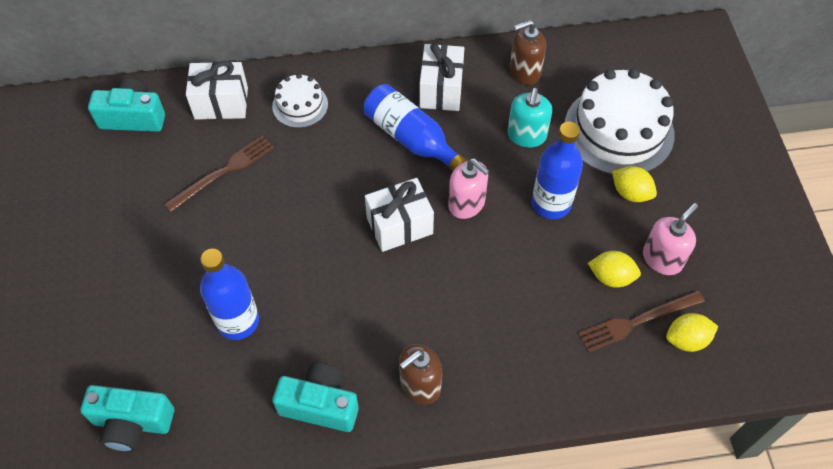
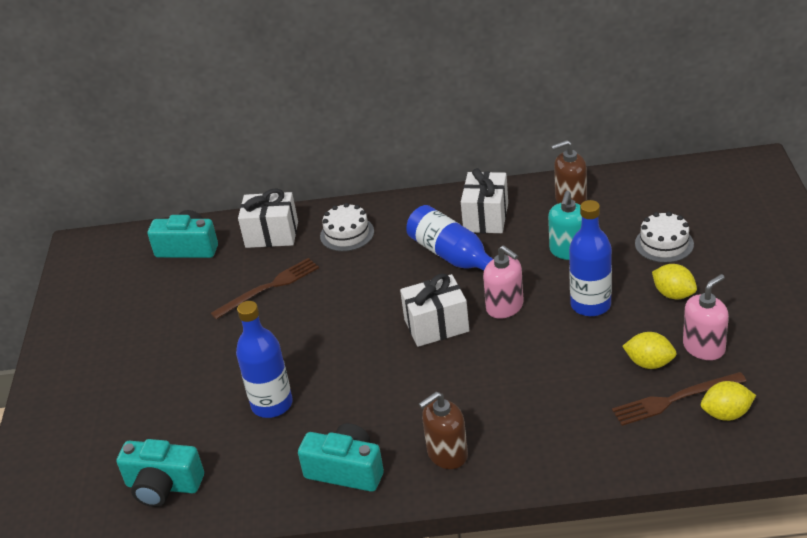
camera: 10 degrees right, 20 degrees down
white cake [565,68,675,175] -> white cake [635,211,694,263], size x0.52

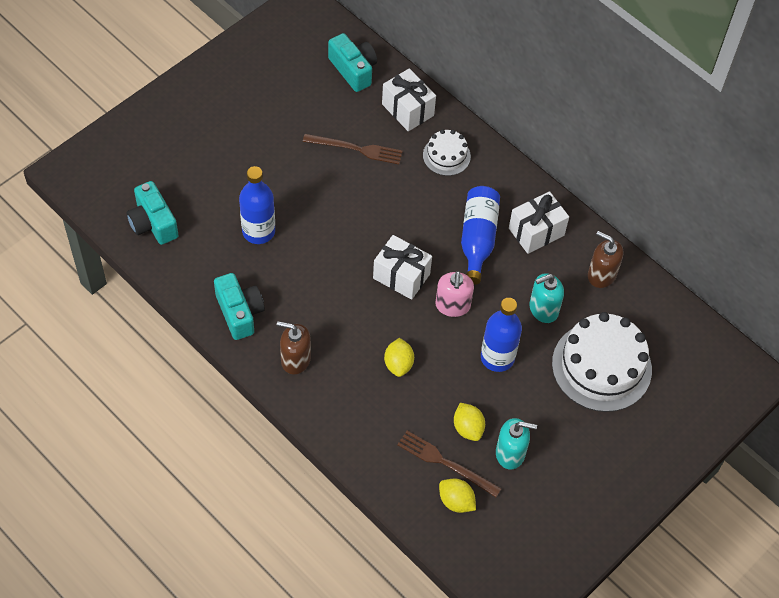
camera: 40 degrees right, 20 degrees up
white cake [635,211,694,263] -> white cake [552,312,652,412], size x1.93
yellow lemon [652,264,697,299] -> yellow lemon moved to [384,338,414,377]
pink soap dispenser [683,274,729,360] -> turquoise soap dispenser [496,418,537,469]

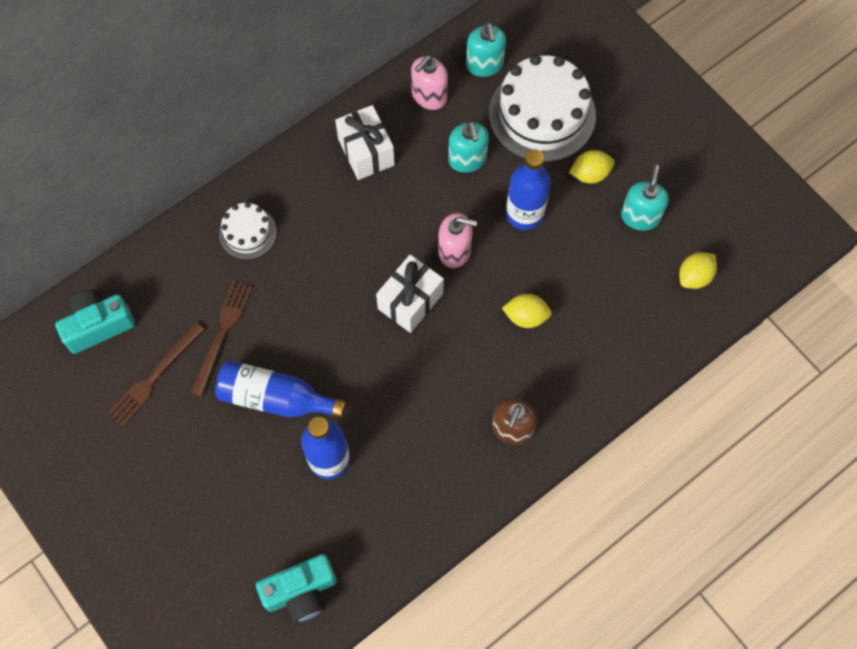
camera: 80 degrees left, 10 degrees up
turquoise camera [214,273,265,340] -> none
white gift [382,68,436,131] -> none
brown fork [397,431,502,497] -> brown fork moved to [108,322,205,427]
yellow lemon [454,403,485,441] -> yellow lemon moved to [569,150,615,184]
blue bottle [461,186,500,285] -> blue bottle moved to [215,360,346,419]
brown soap dispenser [588,231,623,288] -> pink soap dispenser [411,56,448,110]
none -> turquoise soap dispenser [466,23,506,77]

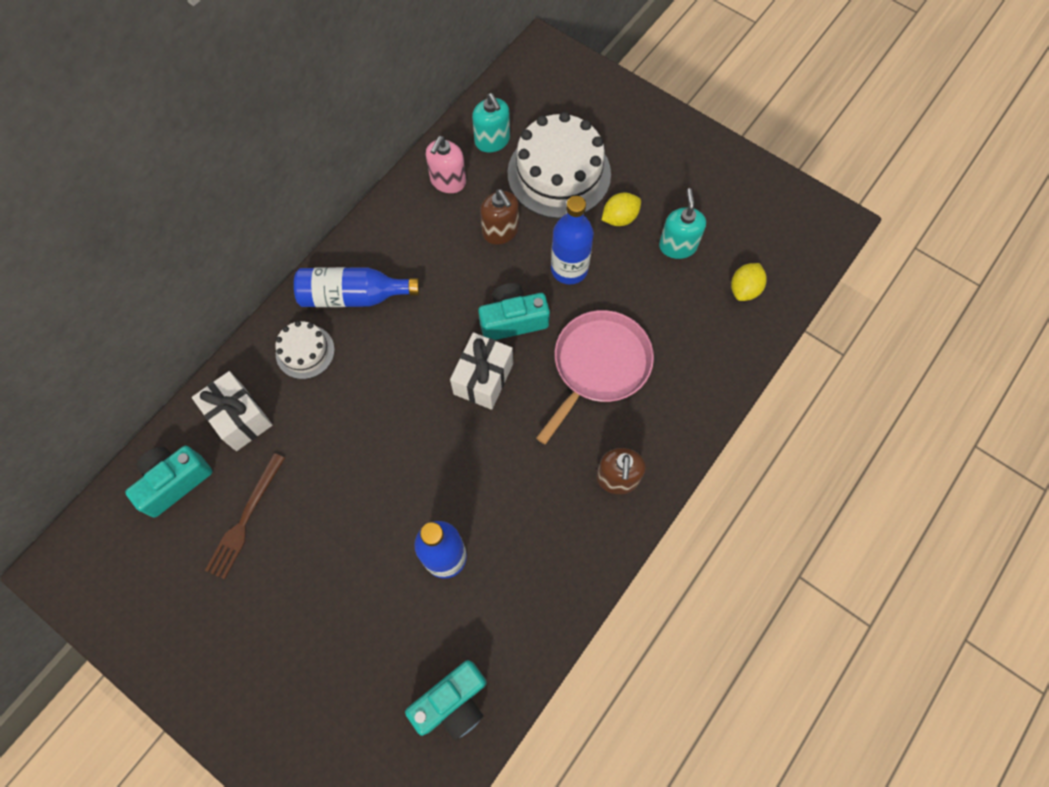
camera: 15 degrees left, 0 degrees up
brown fork [190,281,252,396] -> none
blue bottle [215,360,346,419] -> blue bottle moved to [294,267,420,307]
white gift [335,105,395,180] -> white gift moved to [192,371,272,451]
pink soap dispenser [438,213,477,268] -> turquoise camera [478,283,550,340]
turquoise soap dispenser [448,122,489,173] -> brown soap dispenser [480,189,519,245]
yellow lemon [502,294,552,328] -> pink pan [536,310,654,444]

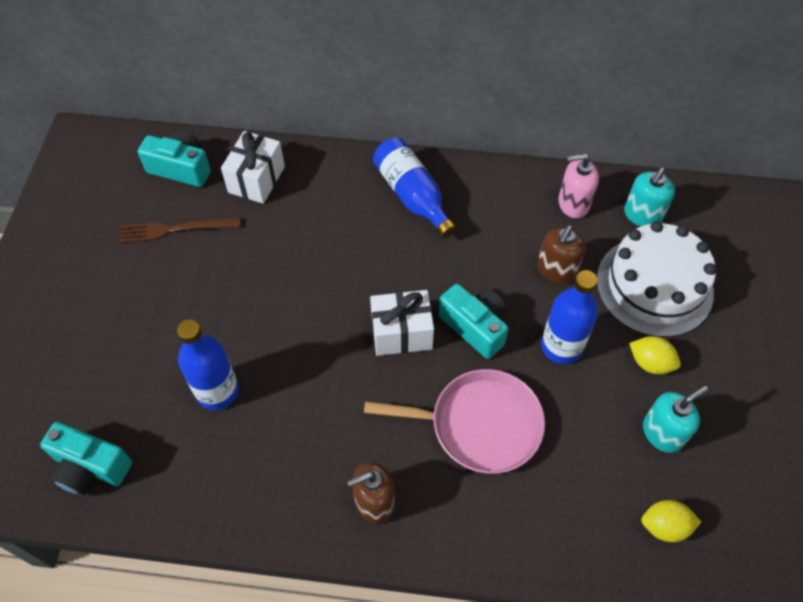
camera: 60 degrees right, 10 degrees down
white cake [275,321,335,379] -> none

